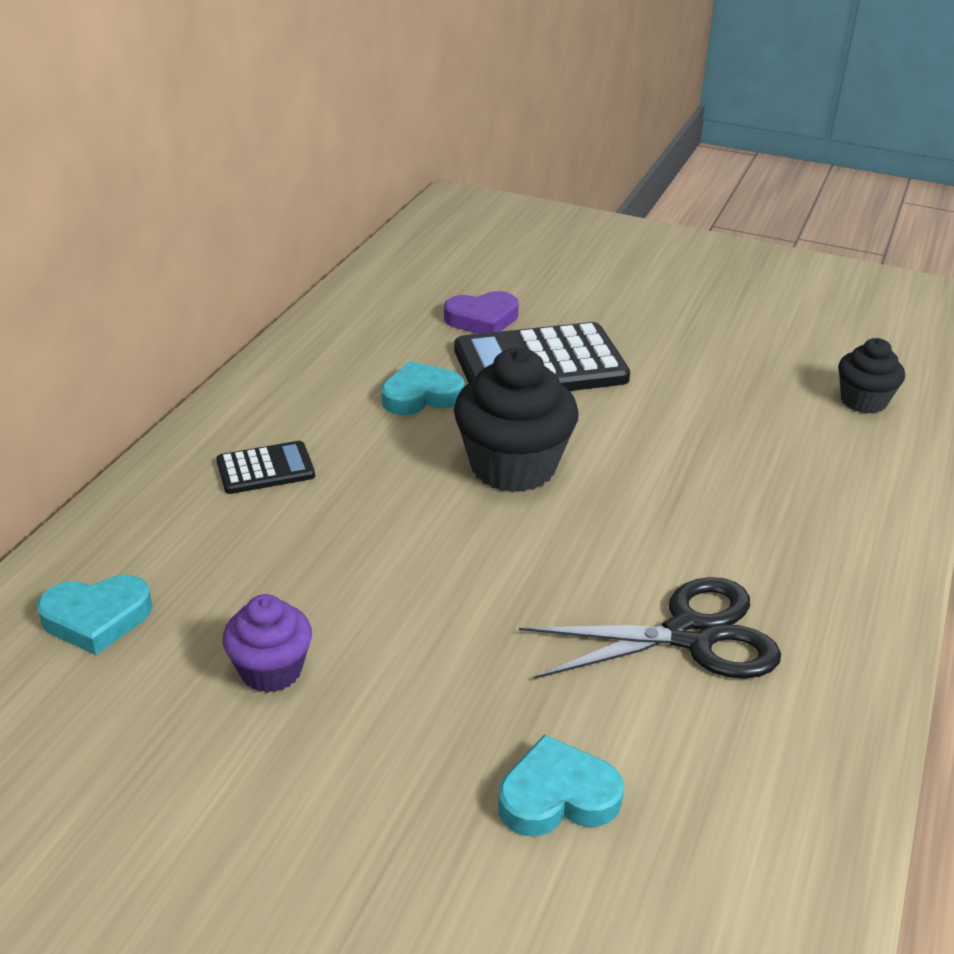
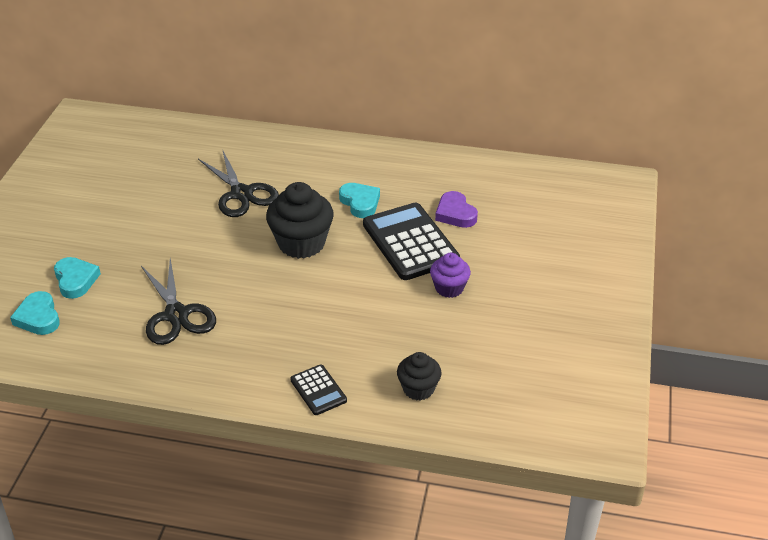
camera: 80 degrees right, 5 degrees up
turquoise heart [37,575,152,655] -> turquoise heart moved to [10,291,60,335]
black calculator [216,441,315,494] -> black calculator moved to [290,364,347,415]
purple cupcake [223,594,312,693] -> purple cupcake moved to [430,253,471,298]
none -> black scissors [198,149,279,217]

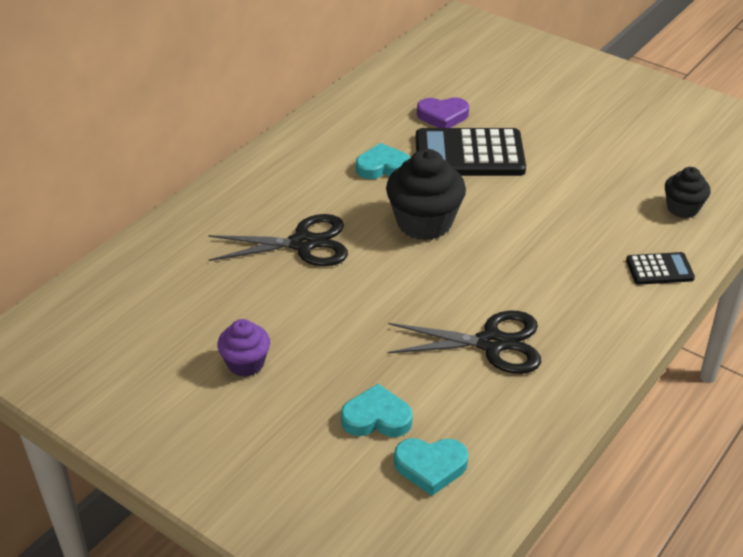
camera: 65 degrees left, 0 degrees up
purple cupcake [430,253,471,298] -> purple cupcake moved to [217,319,270,377]

